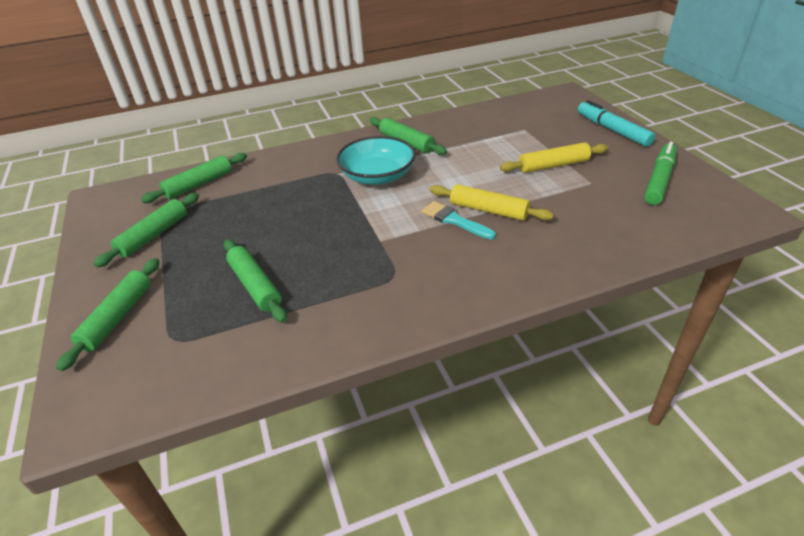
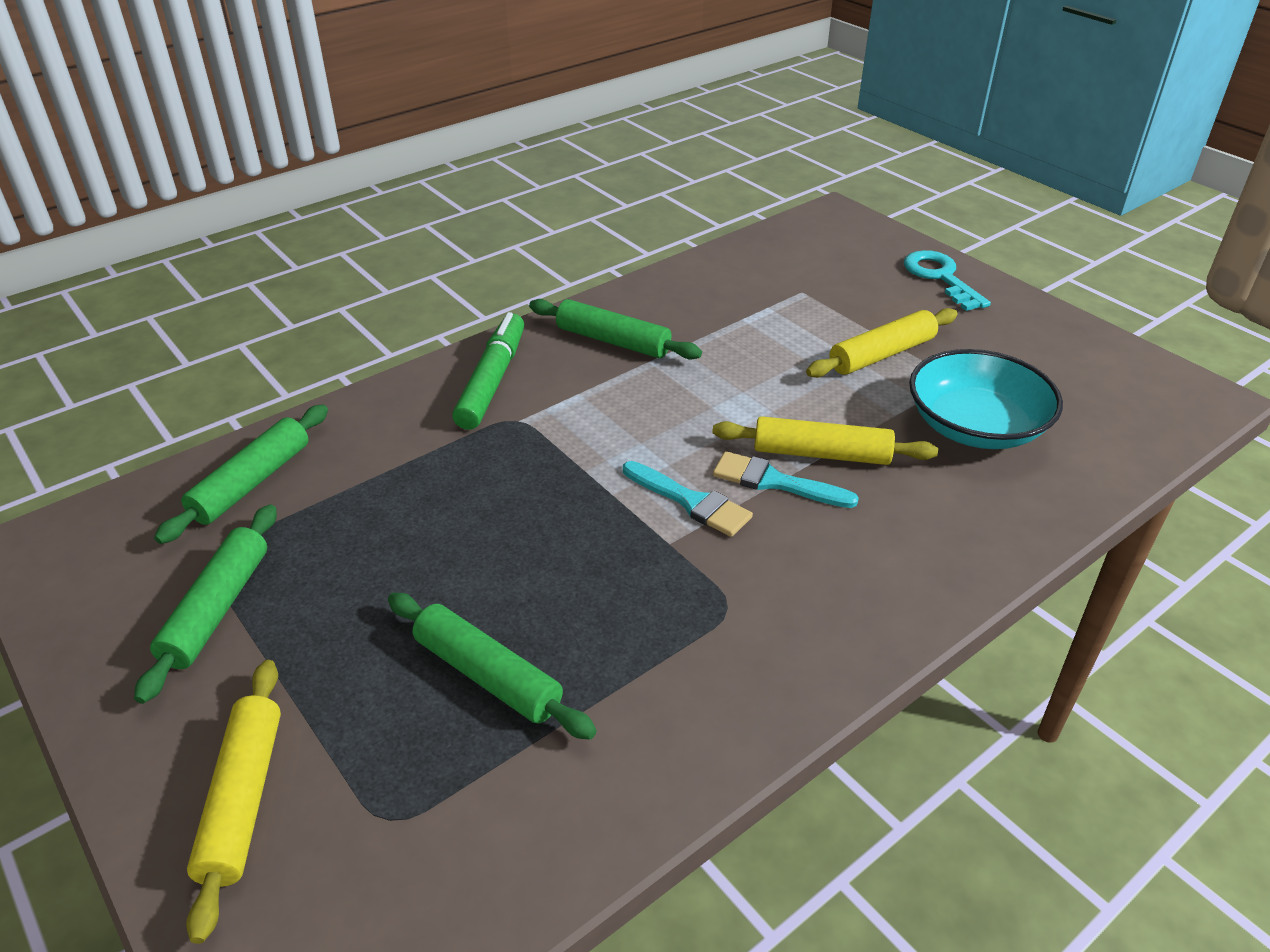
camera: 20 degrees left, 0 degrees up
green rolling pin [56,258,160,371] -> yellow rolling pin [186,660,281,944]
turquoise bowl [336,136,416,185] -> turquoise bowl moved to [909,349,1063,449]
turquoise marker [578,100,655,147] -> turquoise key [904,250,991,311]
green marker [644,142,677,205] -> green marker moved to [452,312,524,430]
none -> turquoise brush [623,461,753,537]

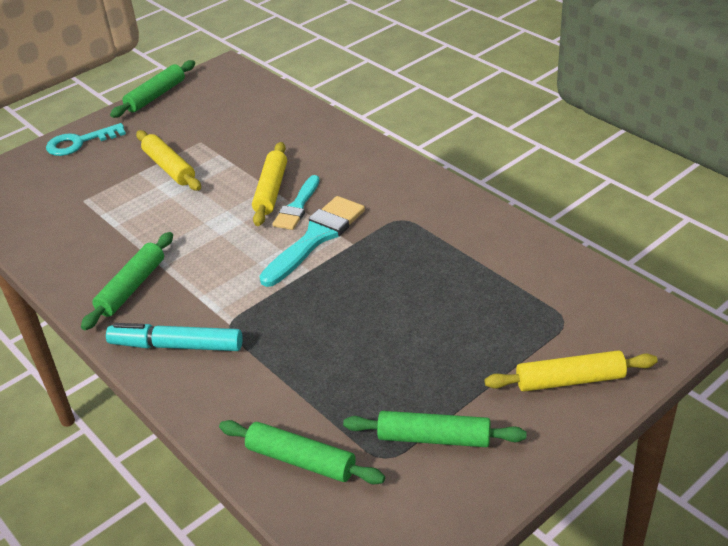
camera: 90 degrees left, 0 degrees up
green rolling pin [388,593,596,740] -> green rolling pin moved to [110,60,195,118]
green marker [452,312,524,430] -> turquoise marker [106,323,243,351]
turquoise brush [623,461,753,537] -> turquoise brush [259,196,365,287], size x1.57
turquoise bowl [909,349,1063,449] -> none

